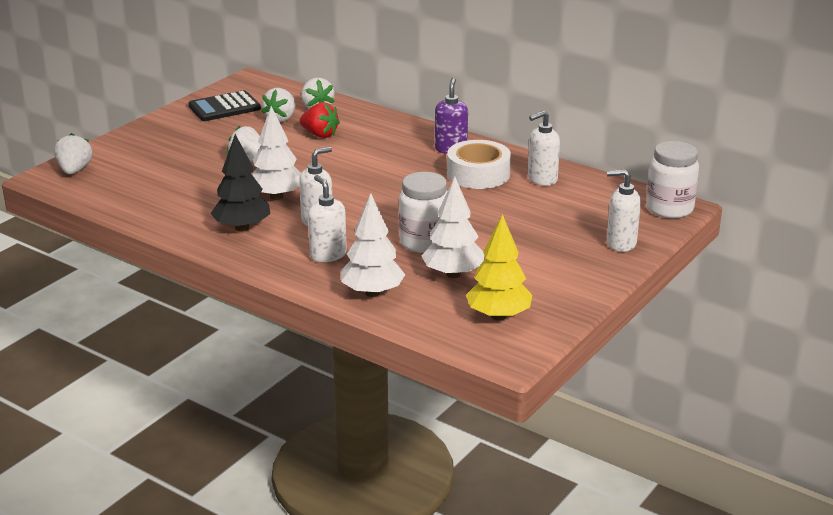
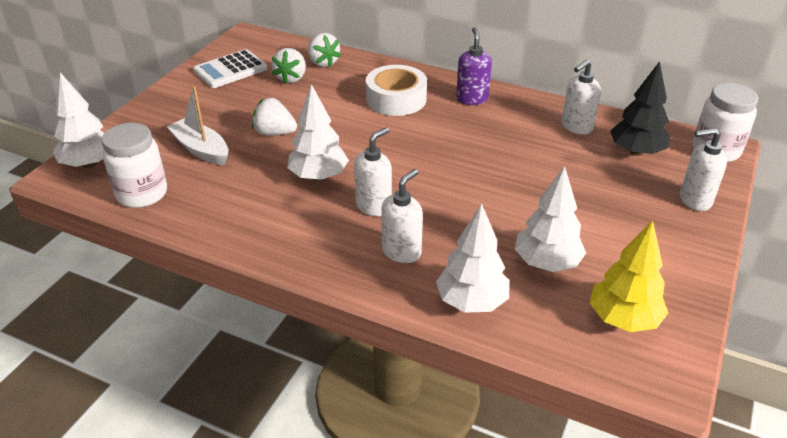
camera: 10 degrees left, 10 degrees up
white strawberry [54,133,92,174] -> white tree [53,72,104,168]
black calculator [189,90,261,121] -> white calculator [193,49,268,88]
black tree [210,134,270,231] -> black tree moved to [610,61,670,156]
red strawberry [300,102,340,138] -> none
white soap dispenser [308,175,347,262] -> white soap dispenser turned 75 degrees clockwise [381,169,423,263]
white jar [399,172,447,253] -> white jar moved to [102,123,167,208]
white tape [447,140,511,189] -> white tape moved to [366,65,427,116]
none -> white boat [167,86,228,165]

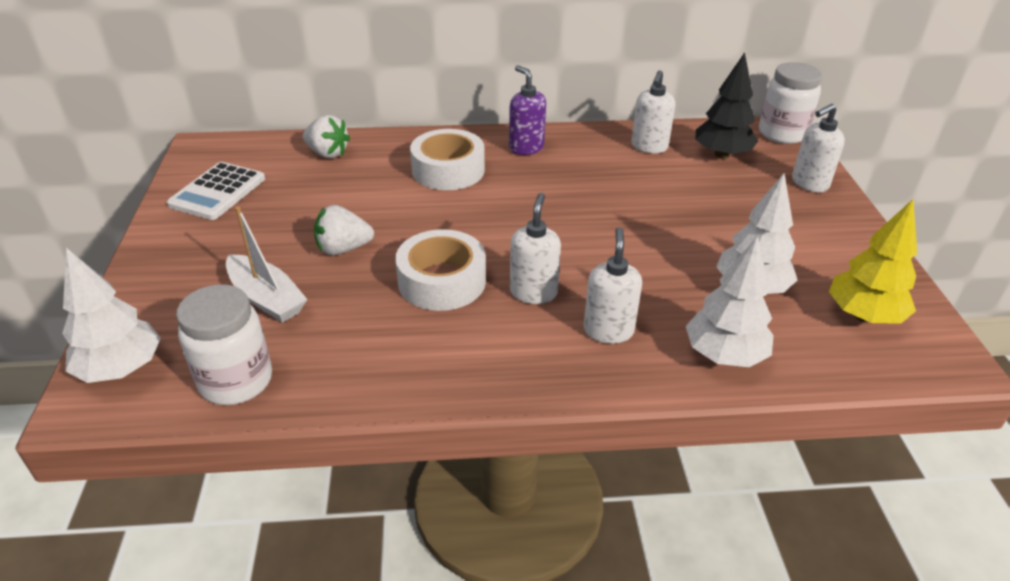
camera: 30 degrees left, 0 degrees up
white boat [167,86,228,165] -> white boat turned 150 degrees counterclockwise [226,206,308,323]
white strawberry [271,48,306,84] -> none
white tree [287,84,349,181] -> white tape [395,229,486,311]

